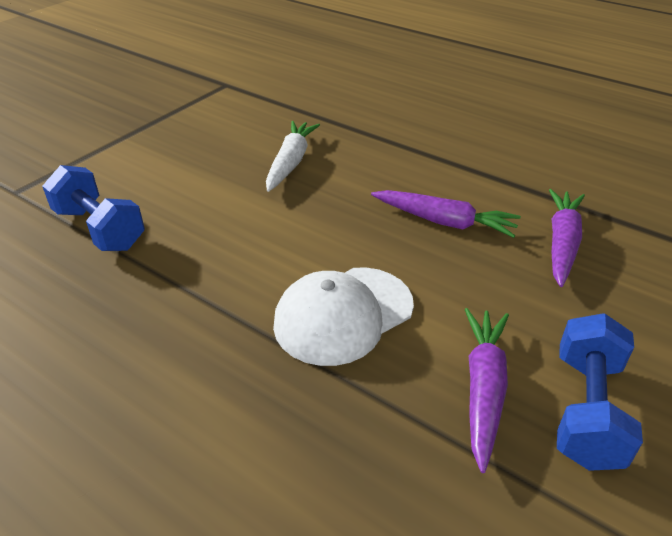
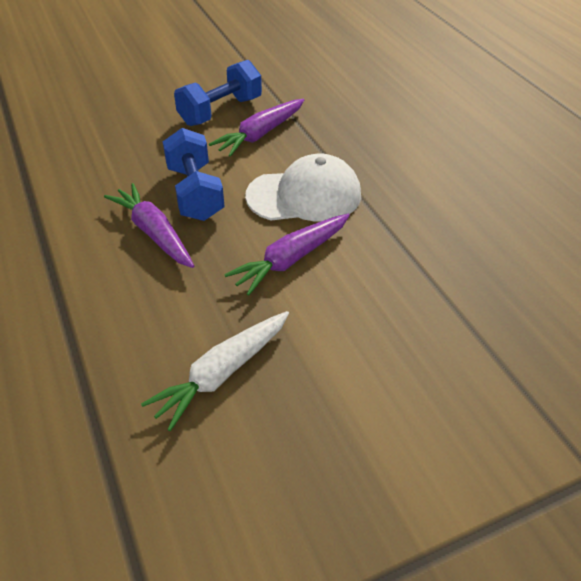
camera: 150 degrees left, 5 degrees up
blue dumbbell [42,165,145,251] -> blue dumbbell moved to [163,128,225,221]
purple carrot [549,189,585,287] -> purple carrot moved to [224,214,350,296]

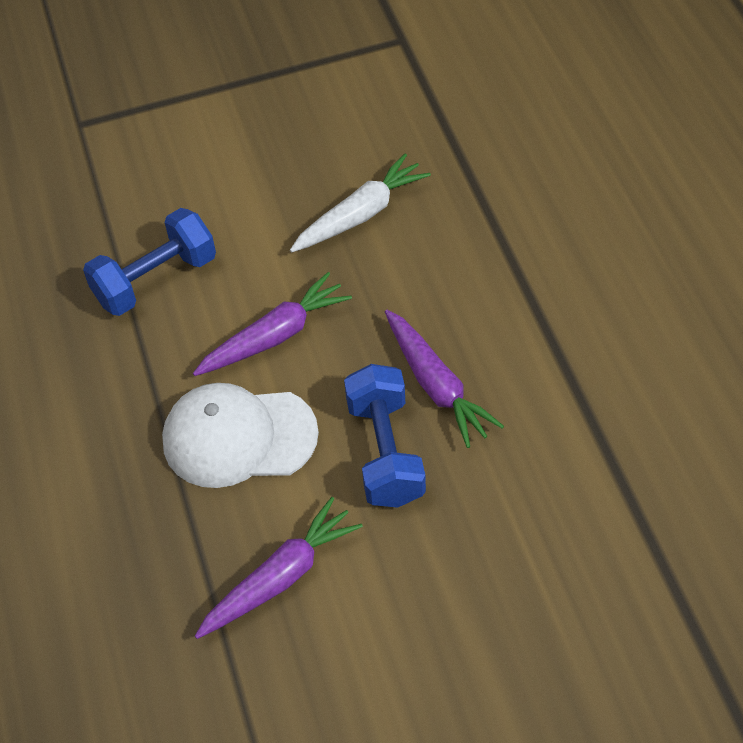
camera: 170 degrees left, 10 degrees up
blue dumbbell [174,60,262,126] -> blue dumbbell moved to [83,208,216,316]

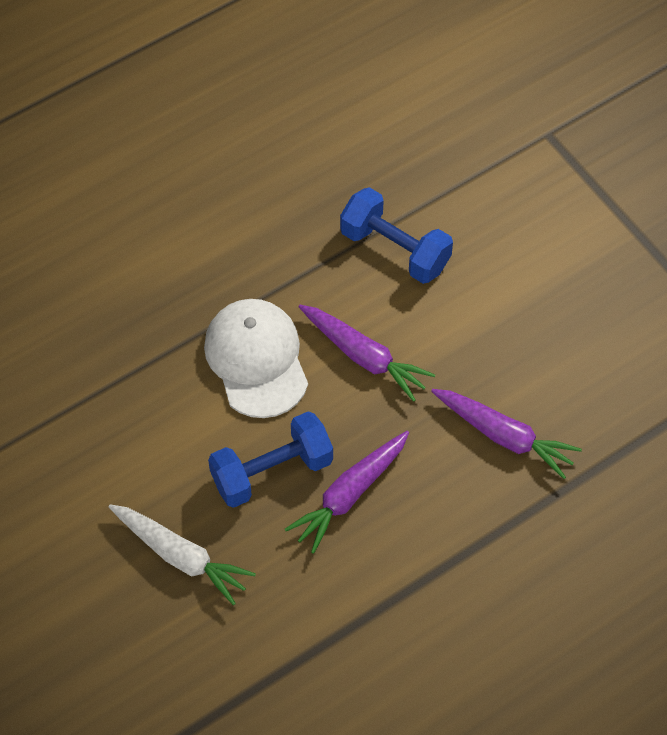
camera: 70 degrees right, 5 degrees up
purple carrot [195,497,363,639] -> purple carrot moved to [431,389,582,479]
white carrot [290,153,431,253] -> white carrot moved to [108,504,256,605]

